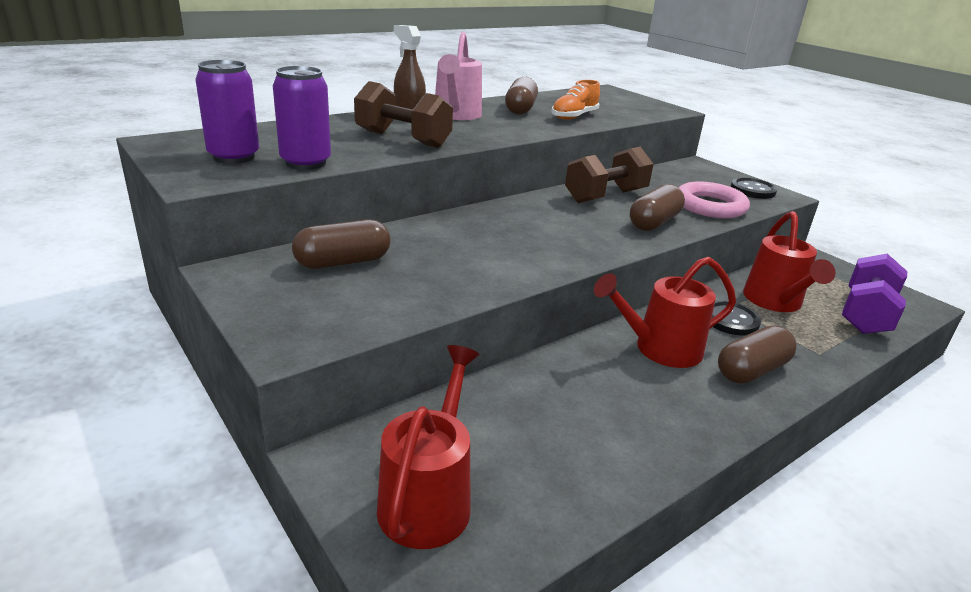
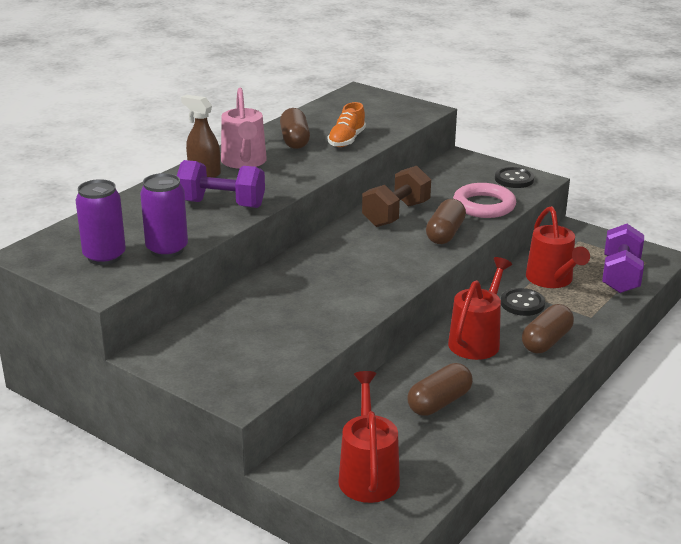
camera: 15 degrees left, 0 degrees up
brown capsule [292,219,391,269] -> brown capsule moved to [407,363,473,416]
brown dumbbell [354,81,453,148] -> purple dumbbell [177,160,265,208]
red watering can [594,257,736,368] -> red watering can turned 150 degrees clockwise [448,257,512,360]

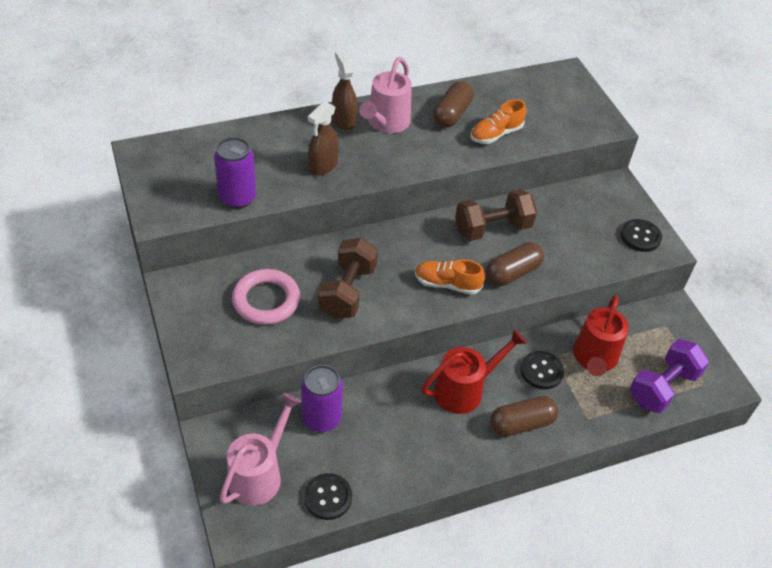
camera: 30 degrees right, 20 degrees up
purple can [76,179,126,265] -> purple can moved to [301,365,343,432]
purple dumbbell [177,160,265,208] -> brown spray bottle [308,101,339,175]
red watering can [338,371,400,503] -> pink watering can [219,393,302,506]
brown capsule [407,363,473,416] -> none
pink ring [453,183,516,218] -> pink ring moved to [232,269,300,325]
none -> black button [304,473,352,520]
none -> brown dumbbell [318,238,378,319]
none -> orange shoe [415,259,485,295]

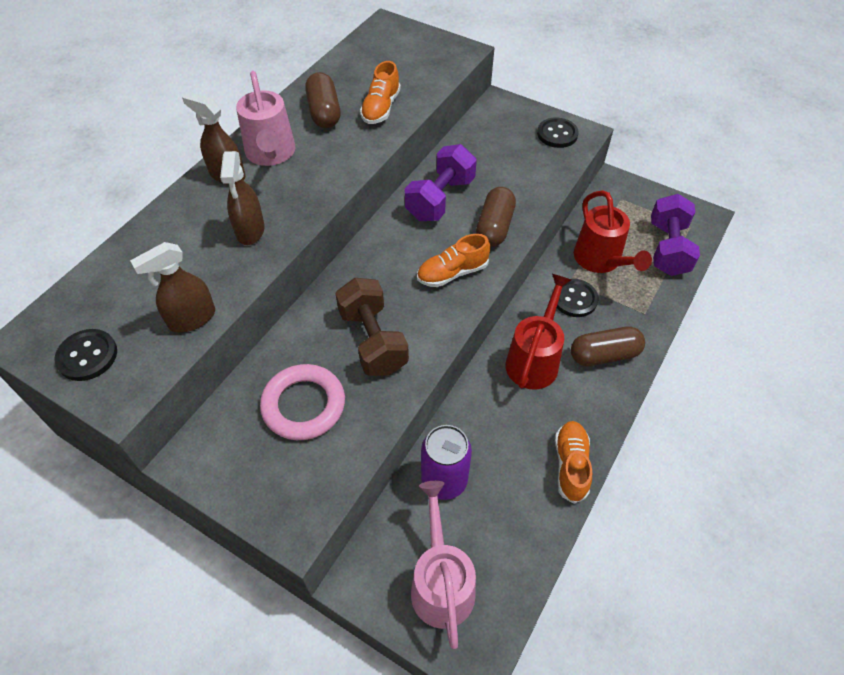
camera: 35 degrees left, 5 degrees up
purple can [214,137,256,209] -> brown spray bottle [130,242,215,333]
black button [304,473,352,520] -> black button moved to [55,329,117,381]
brown dumbbell [455,189,537,241] -> purple dumbbell [405,144,477,221]
brown capsule [490,396,558,437] -> brown capsule turned 45 degrees clockwise [571,326,645,366]
none -> orange shoe [555,421,592,504]

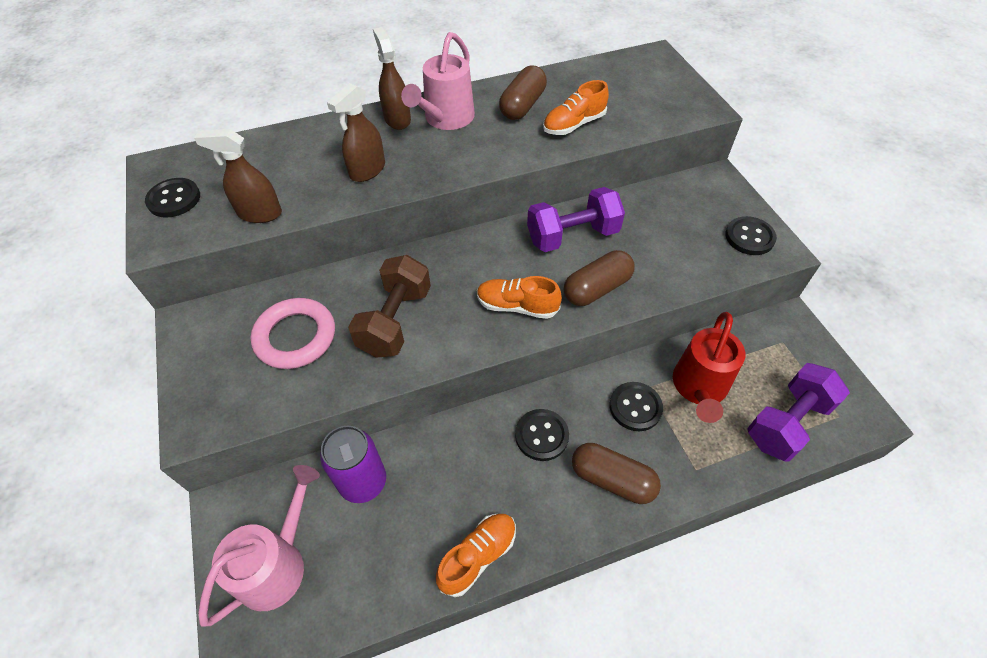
camera: 40 degrees right, 0 degrees up
red watering can [506,274,571,390] -> black button [515,409,569,461]

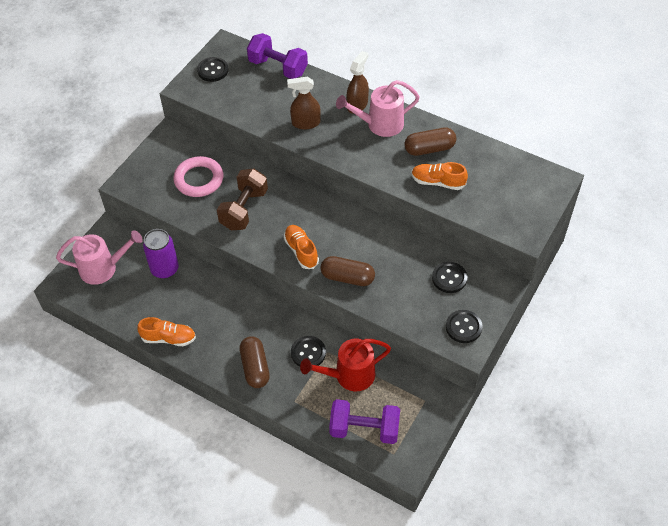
camera: 50 degrees right, 0 degrees up
brown spray bottle [194,129,282,223] -> none
brown dumbbell [348,255,431,357] -> brown dumbbell turned 45 degrees counterclockwise [217,169,268,230]
black button [515,409,569,461] -> black button moved to [432,262,467,293]
purple dumbbell [527,187,625,252] -> purple dumbbell moved to [247,33,308,79]

